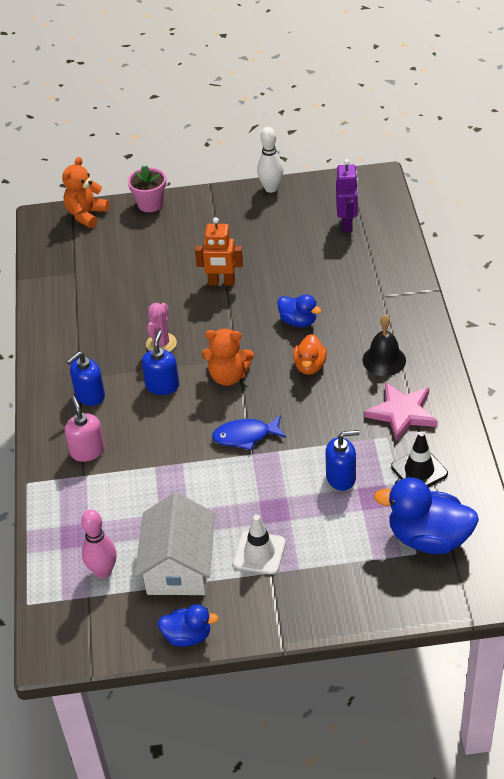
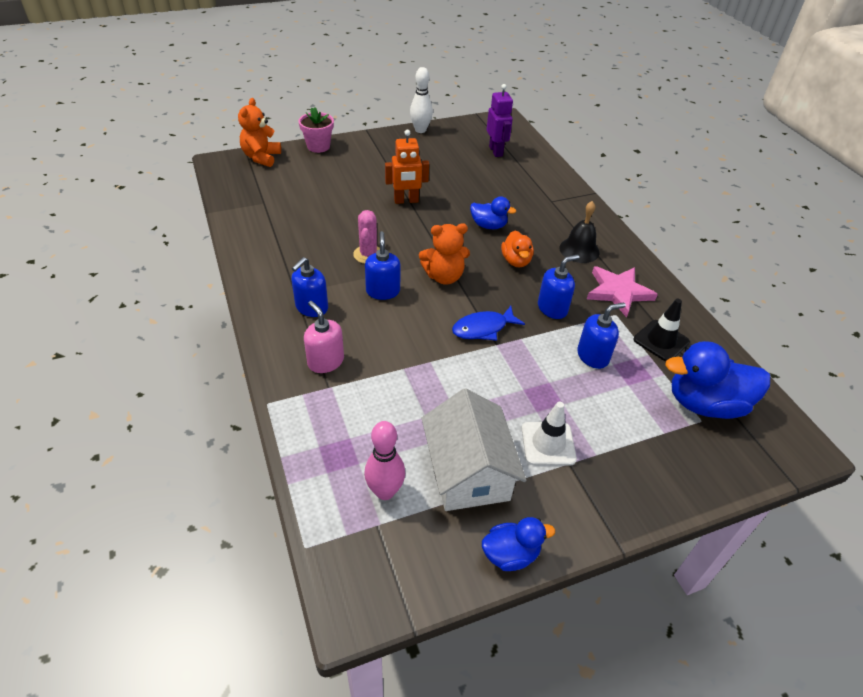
camera: 20 degrees left, 0 degrees up
none -> blue soap dispenser [538,254,579,319]

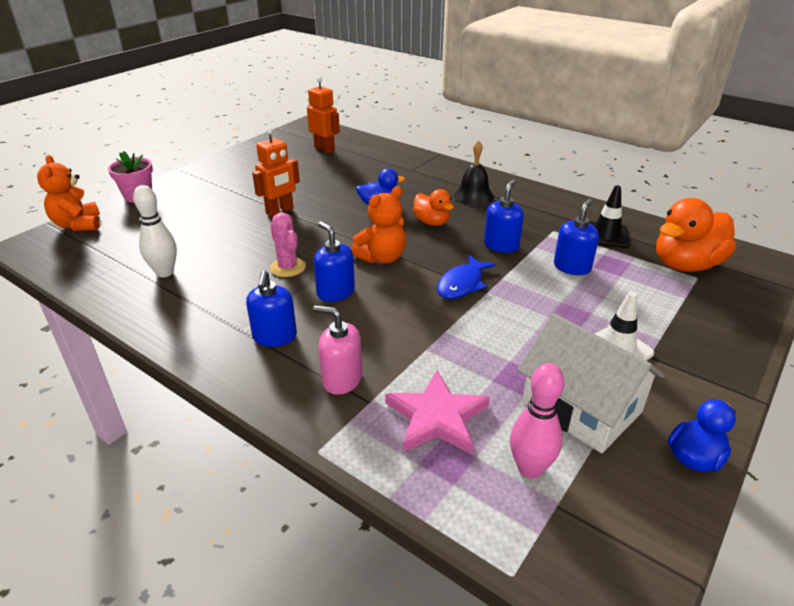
camera: 30 degrees left, 10 degrees down
white bowling pin [410,67,433,133] -> white bowling pin moved to [133,185,177,277]
purple robot [487,84,513,157] -> orange robot [307,77,340,154]
pink star [587,266,658,317] -> pink star moved to [385,370,490,454]
blue duck [665,341,770,419] -> orange duck [656,198,736,272]

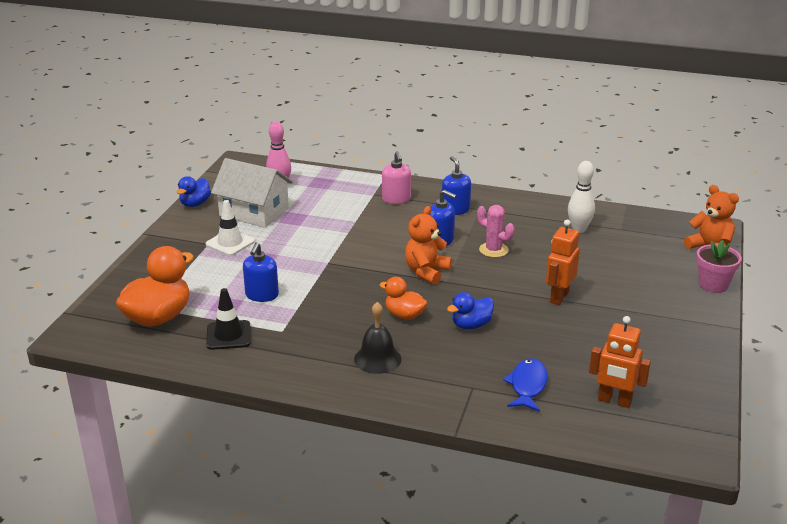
camera: 160 degrees right, 5 degrees down
pink soap dispenser [313,305,362,395] -> pink soap dispenser turned 75 degrees clockwise [382,151,411,204]
pink star [385,370,490,454] -> none
blue fish [437,255,496,299] -> blue fish moved to [503,358,548,412]
blue soap dispenser [484,180,524,253] -> none

